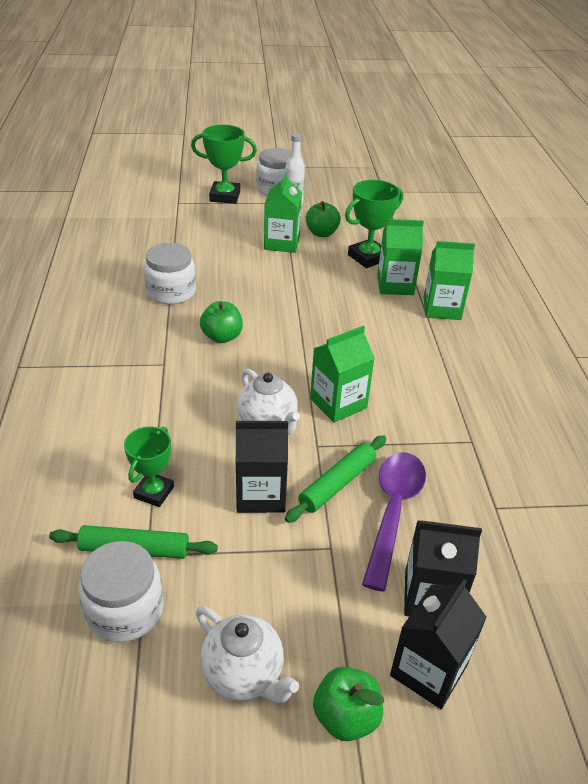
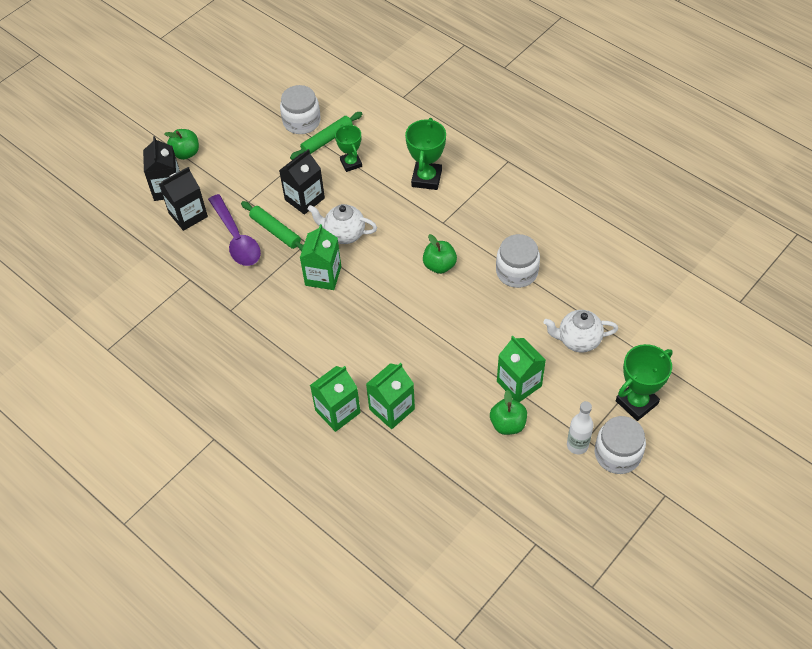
camera: 140 degrees right, 15 degrees up
white teapot [196,606,299,703] -> white teapot moved to [544,310,618,353]
green rolling pin [285,435,386,523] -> green rolling pin turned 45 degrees counterclockwise [241,201,304,252]
green trophy [345,180,403,268] -> green trophy moved to [405,118,446,190]

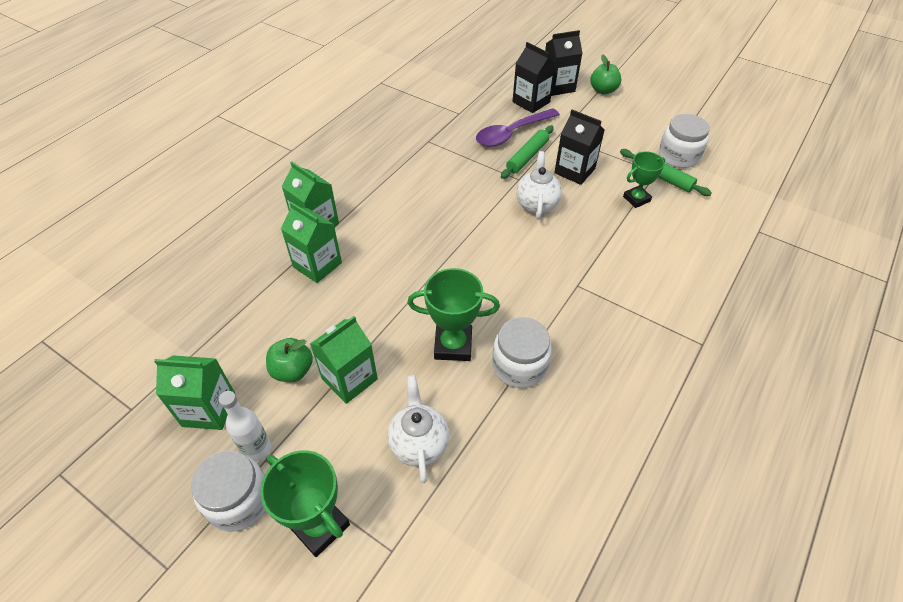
camera: 80 degrees right, 5 degrees down
green carton [300,224,341,290] -> green carton moved to [154,355,235,430]
green trophy [405,118,446,190] -> green trophy moved to [407,268,500,361]
green apple [423,234,457,274] -> none

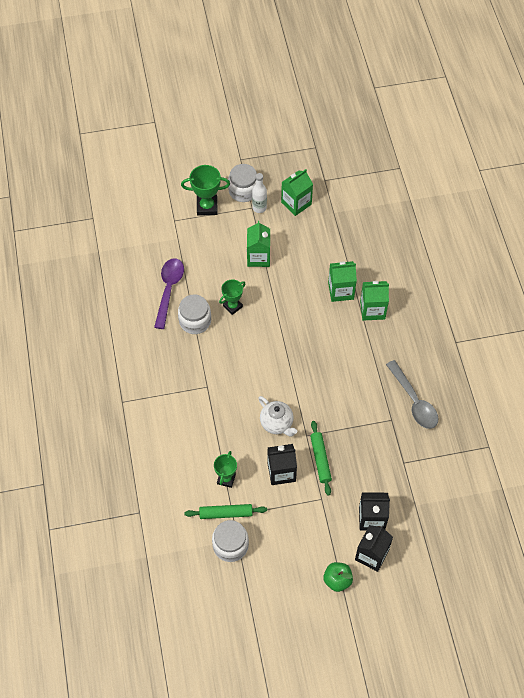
camera: 135 degrees right, 10 degrees up
green apple [266,338,313,382] -> none
white teapot [387,375,449,483] -> none
green trophy [407,268,500,361] -> green trophy [219,279,245,315], size x0.67
purple spoon [476,108,560,147] -> purple spoon moved to [154,258,184,329]
none -> grey spoon [386,360,439,429]

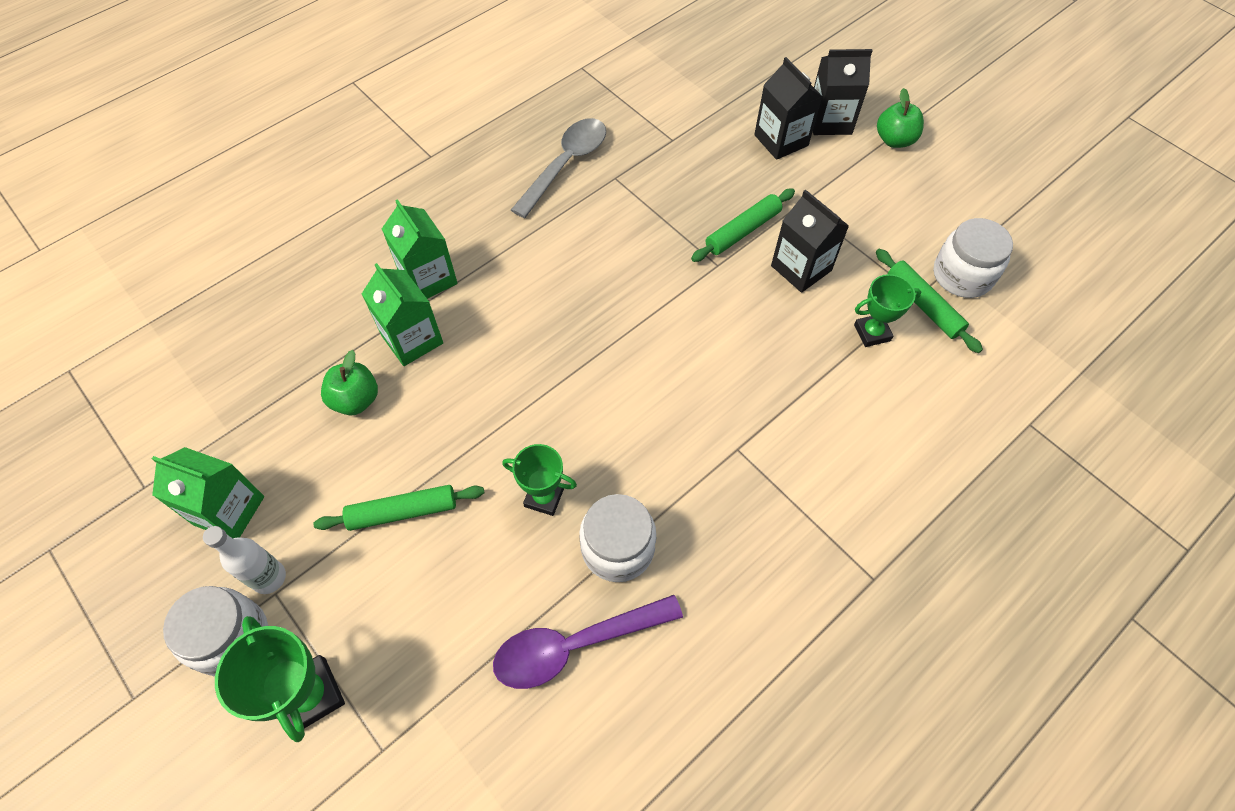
camera: 120 degrees left, 0 degrees up
green carton [247,221,270,267] -> green rolling pin [313,485,484,531]
white teapot [258,396,297,436] -> none
none -> green apple [321,350,378,415]

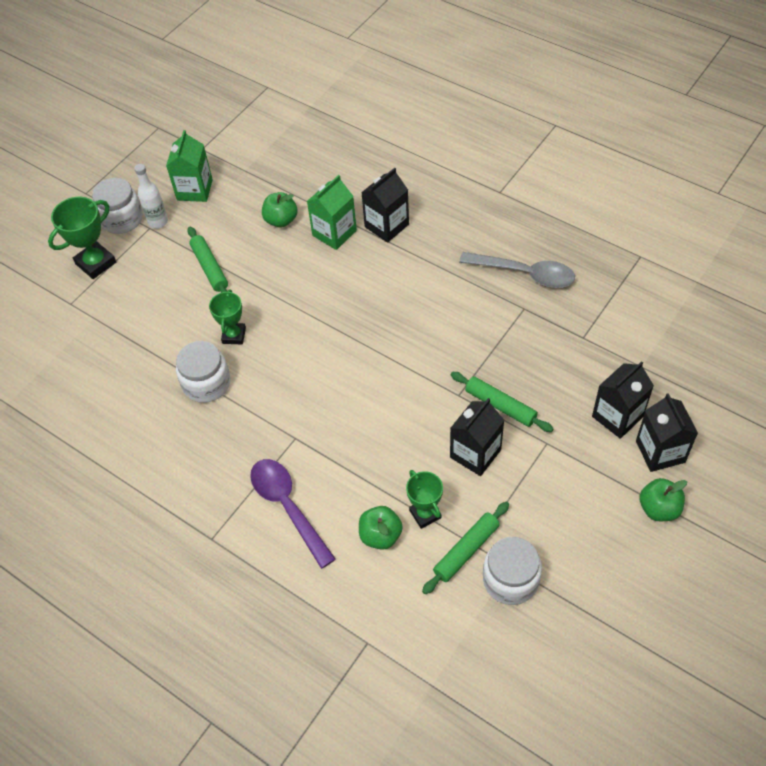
camera: 80 degrees right, 5 degrees down
green carton [382,199,458,299] -> black carton [361,168,409,243]
purple spoon [493,595,683,689] -> purple spoon moved to [250,459,336,569]
none -> green apple [359,506,403,550]

